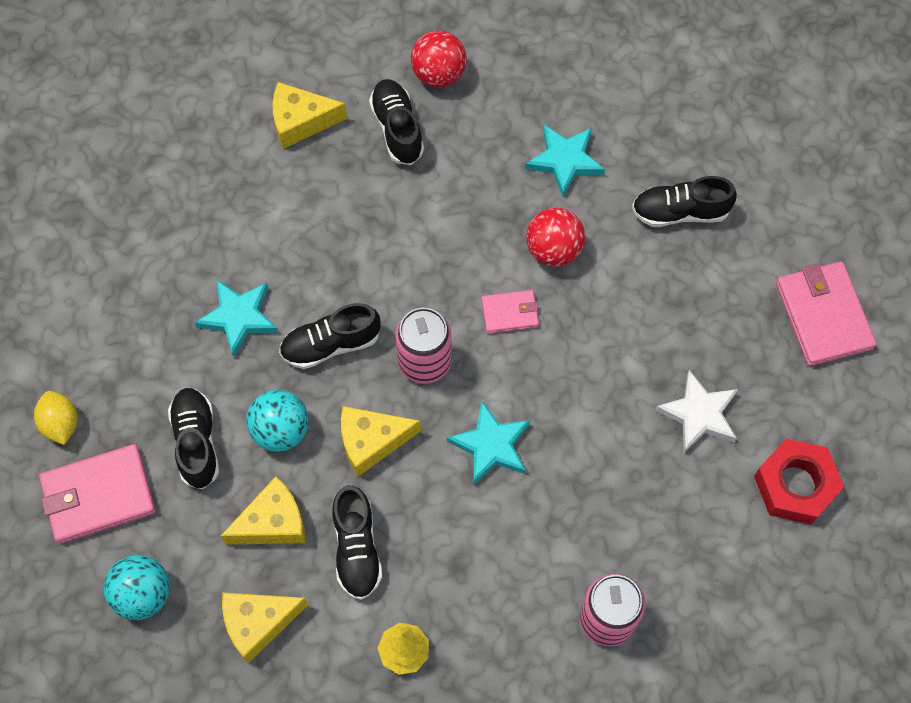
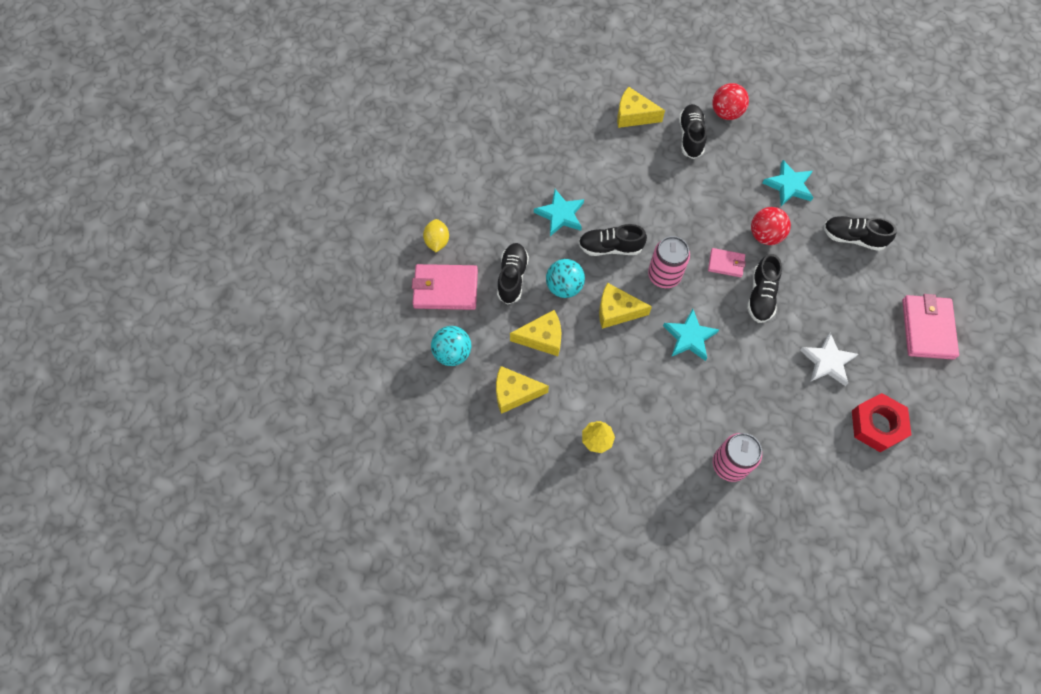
camera: 20 degrees right, 0 degrees up
black shoe [332,485,382,600] -> black shoe moved to [747,254,782,323]

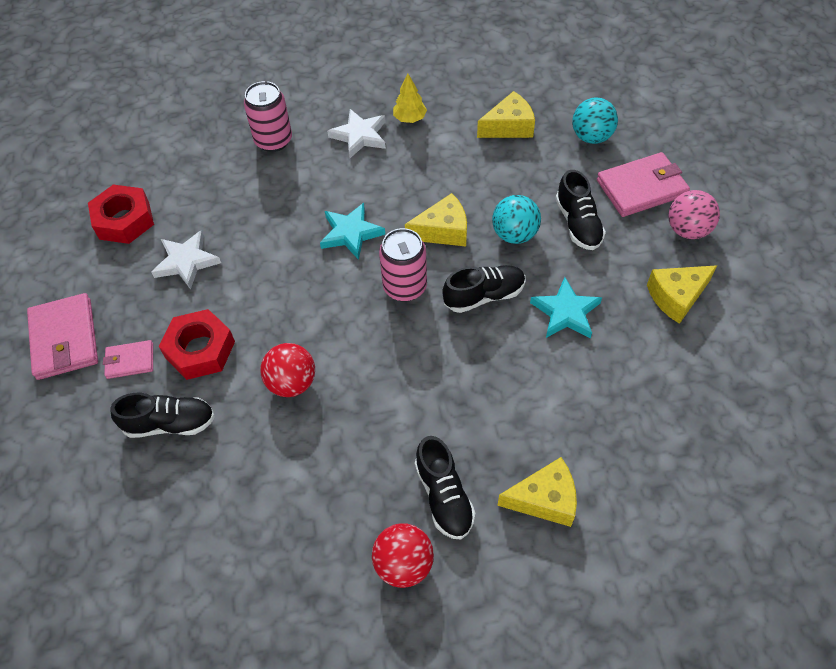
camera: 160 degrees right, 10 degrees down
yellow lemon [423,219,449,252] -> pink ball [668,190,720,239]
yellow cheese [510,310,561,356] -> yellow cheese moved to [647,265,717,324]
pink wallet [708,248,746,277] -> pink wallet moved to [103,340,153,379]
black shoe [747,254,782,323] -> none
turquoise star [763,160,813,206] -> none
none -> red nut [159,309,235,380]
none -> white star [327,109,386,158]

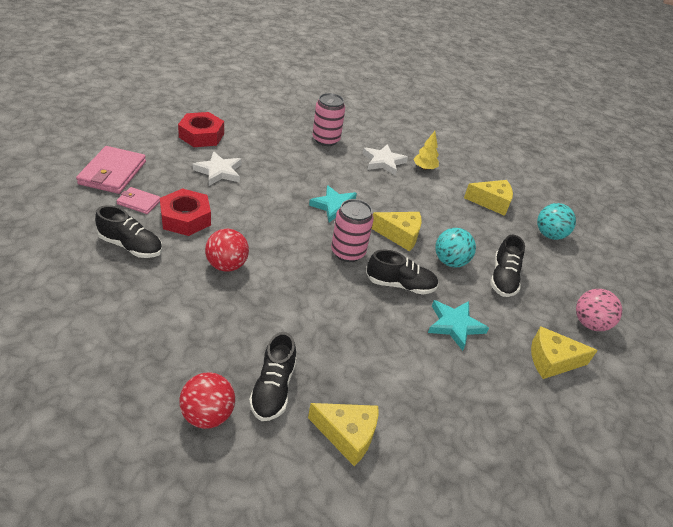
camera: 20 degrees right, 15 degrees down
pink wallet [597,152,690,217] -> none

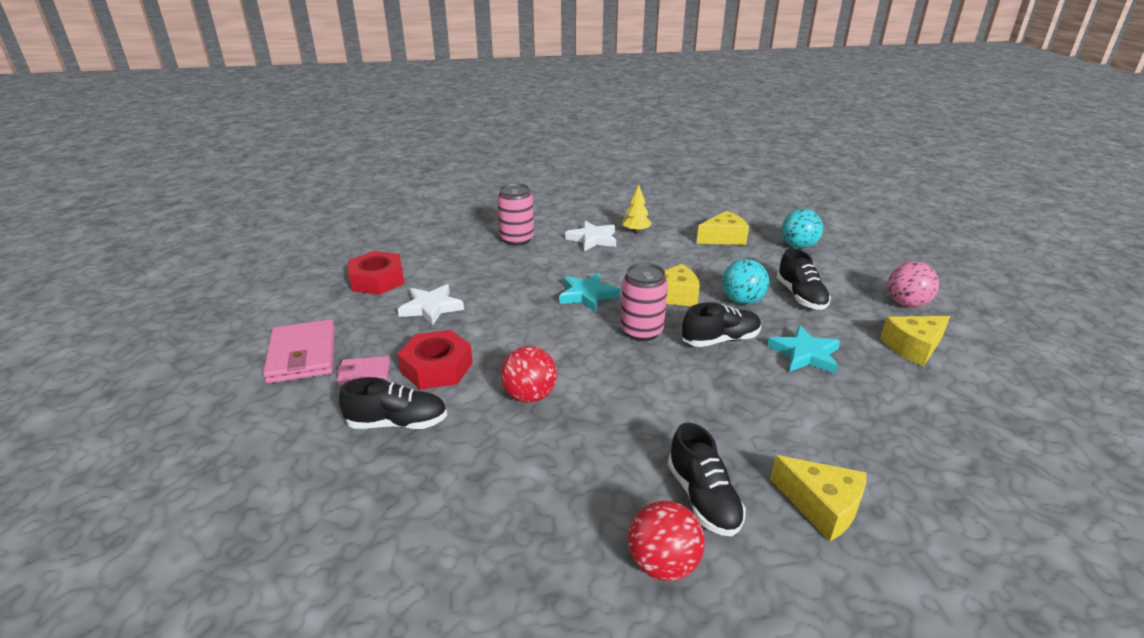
camera: 20 degrees left, 10 degrees down
yellow cheese [308,403,378,466] -> yellow cheese turned 45 degrees clockwise [770,455,866,541]

